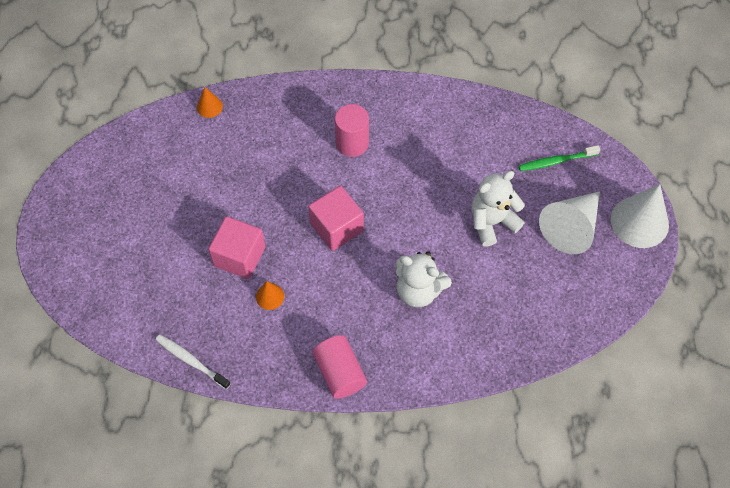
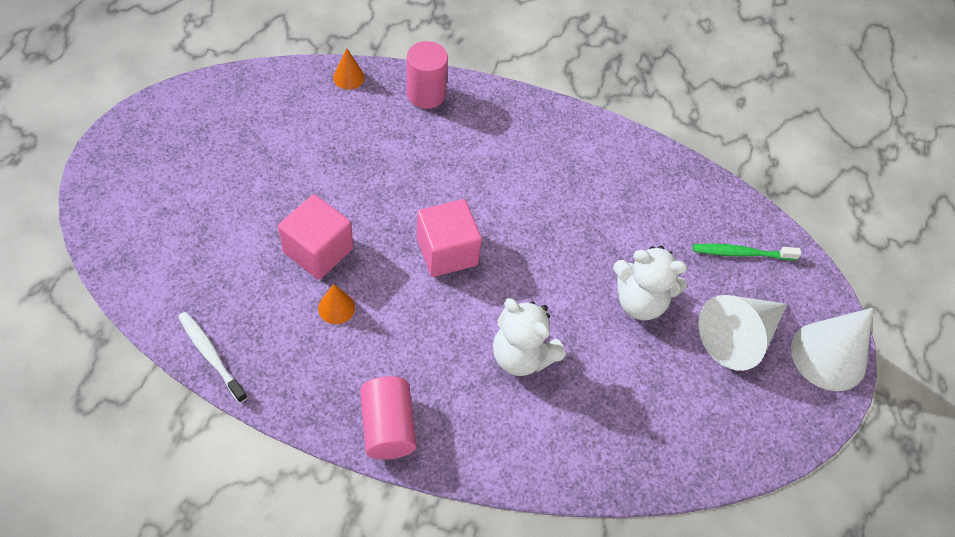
camera: 10 degrees right, 5 degrees down
pink cylinder [335,104,369,157] -> pink cylinder moved to [407,41,448,109]
white teddy bear [471,171,525,247] -> white teddy bear turned 150 degrees counterclockwise [613,246,687,321]

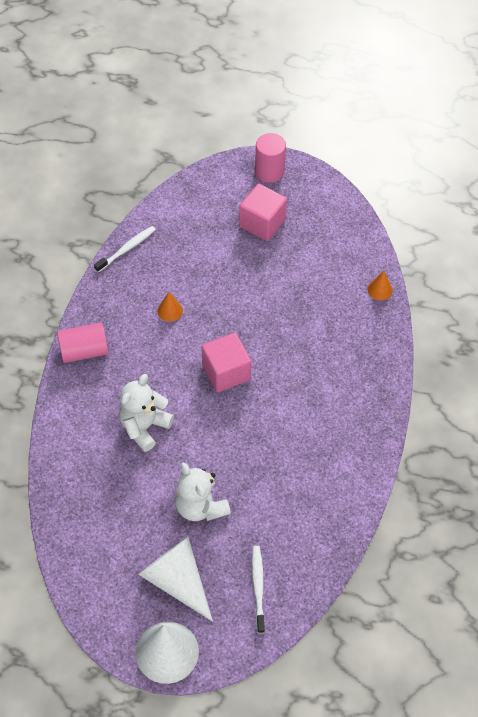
camera: 90 degrees right, 0 degrees up
pink cube [278,194,353,280] -> pink cube moved to [239,184,287,241]
pink cylinder [407,41,448,109] -> pink cylinder moved to [255,133,286,183]
white teddy bear [613,246,687,321] -> white teddy bear turned 45 degrees counterclockwise [175,463,231,521]
green toothbrush [693,244,801,260] -> white toothbrush [252,546,265,633]

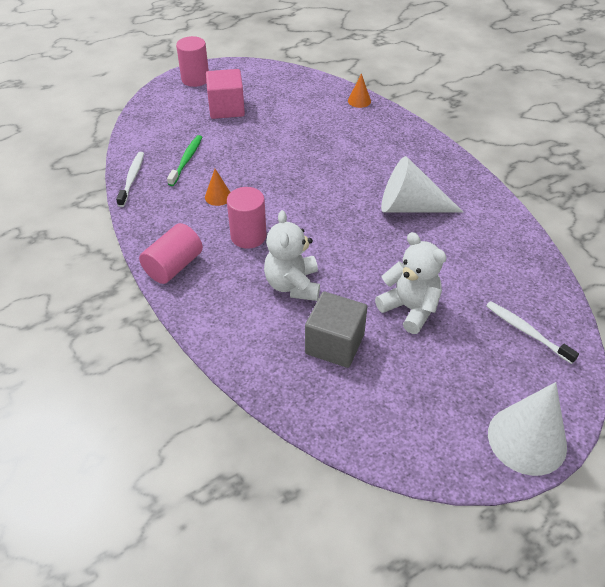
camera: 40 degrees left, 10 degrees down
white cone [139,537,213,622] -> white cone moved to [381,156,463,213]
white teddy bear [175,463,231,521] -> white teddy bear turned 150 degrees counterclockwise [375,232,447,334]
pink cube [202,333,251,392] -> none
none -> green toothbrush [167,135,202,186]
none -> pink cylinder [227,187,267,249]
none -> grey cube [305,292,367,368]

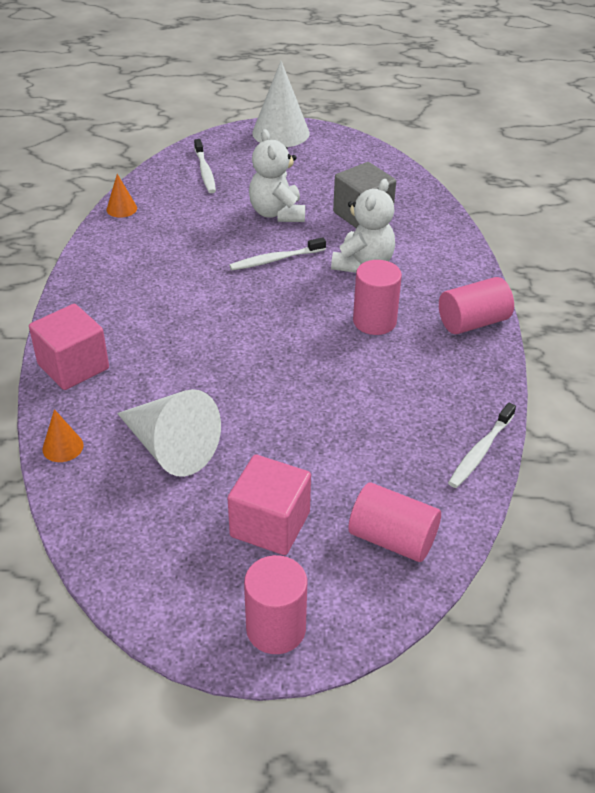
camera: 150 degrees left, 5 degrees down
green toothbrush [167,135,202,186] -> none
orange cone [205,169,230,206] -> orange cone moved to [106,174,137,218]
white cone [381,156,463,213] -> white cone moved to [117,389,221,477]
none -> pink cube [29,304,109,390]
none -> white toothbrush [229,237,326,270]
none -> pink cylinder [348,482,441,562]

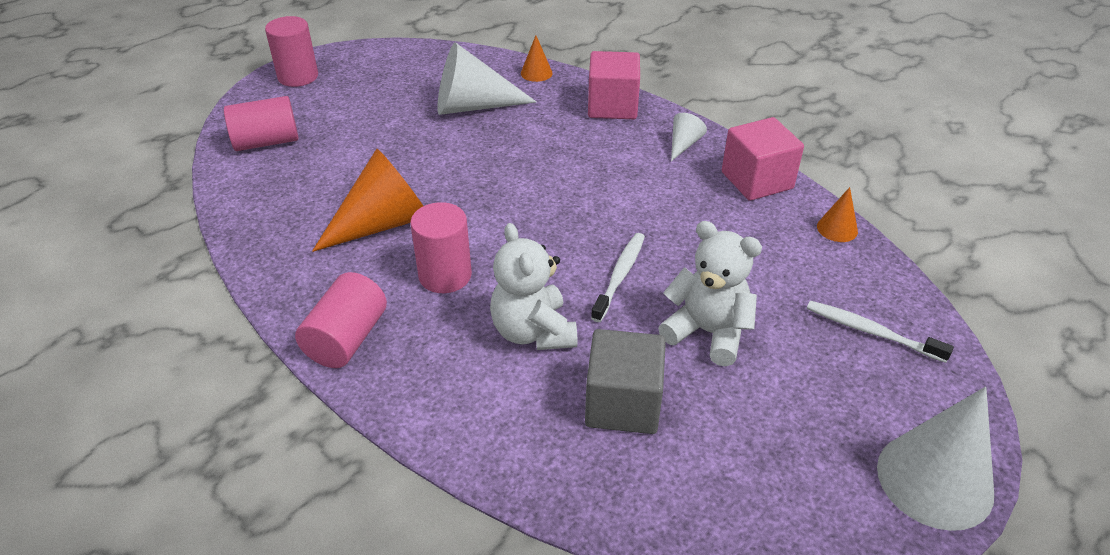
camera: 135 degrees right, 0 degrees up
pink cube [228,454,311,555] -> pink cube moved to [722,117,804,201]
white toothbrush [448,403,516,488] -> none
none -> orange cone [312,149,423,252]
none -> white cone [671,113,707,161]

